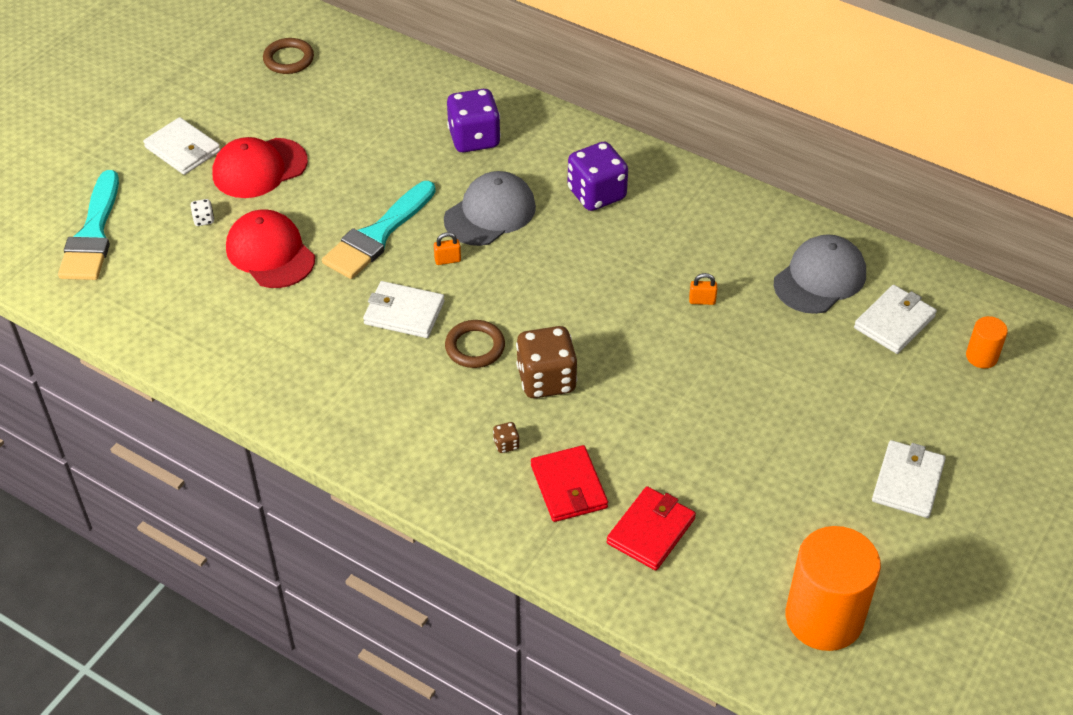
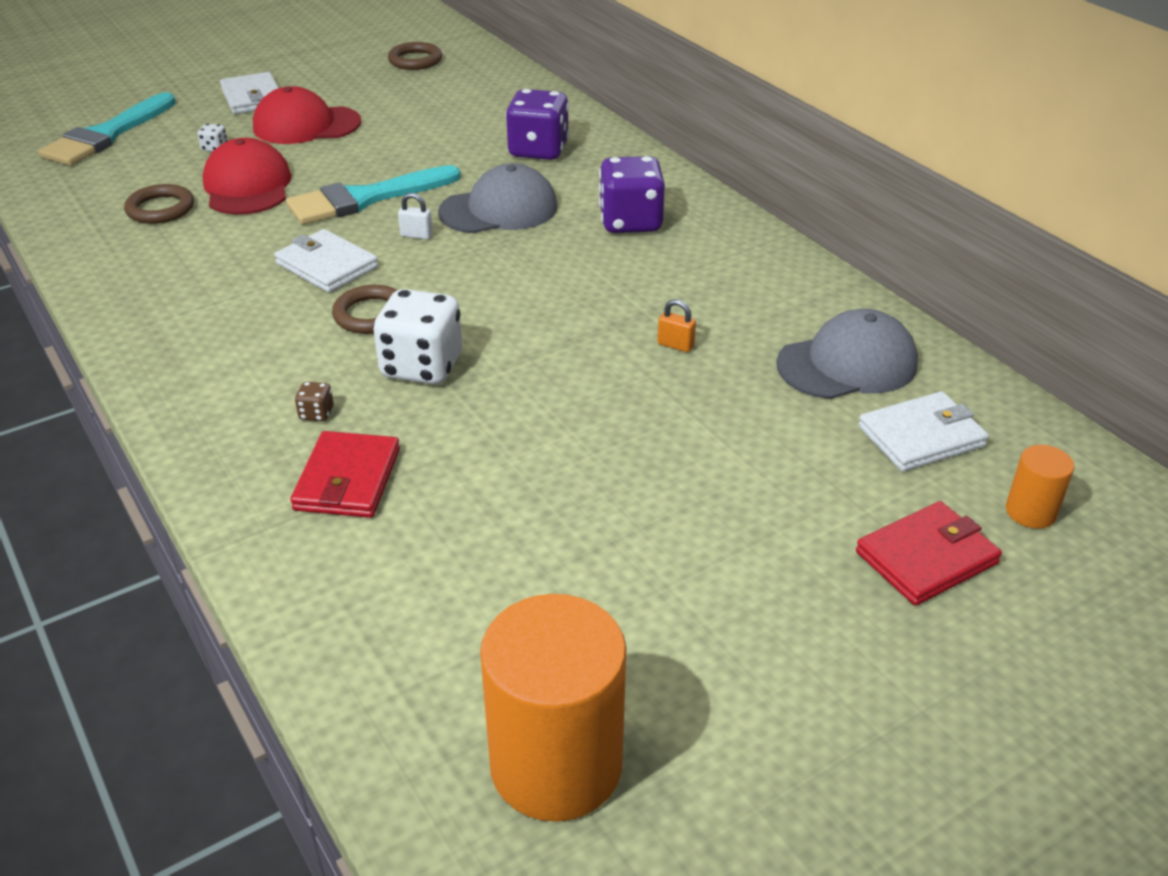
camera: 25 degrees right, 10 degrees down
orange padlock [434,232,461,265] -> white padlock [398,193,433,239]
brown dice [516,326,577,398] -> white dice [373,289,462,384]
red wallet [607,486,696,571] -> red wallet moved to [856,501,1002,606]
white wallet [872,440,946,518] -> none
none -> brown ring [124,184,194,224]

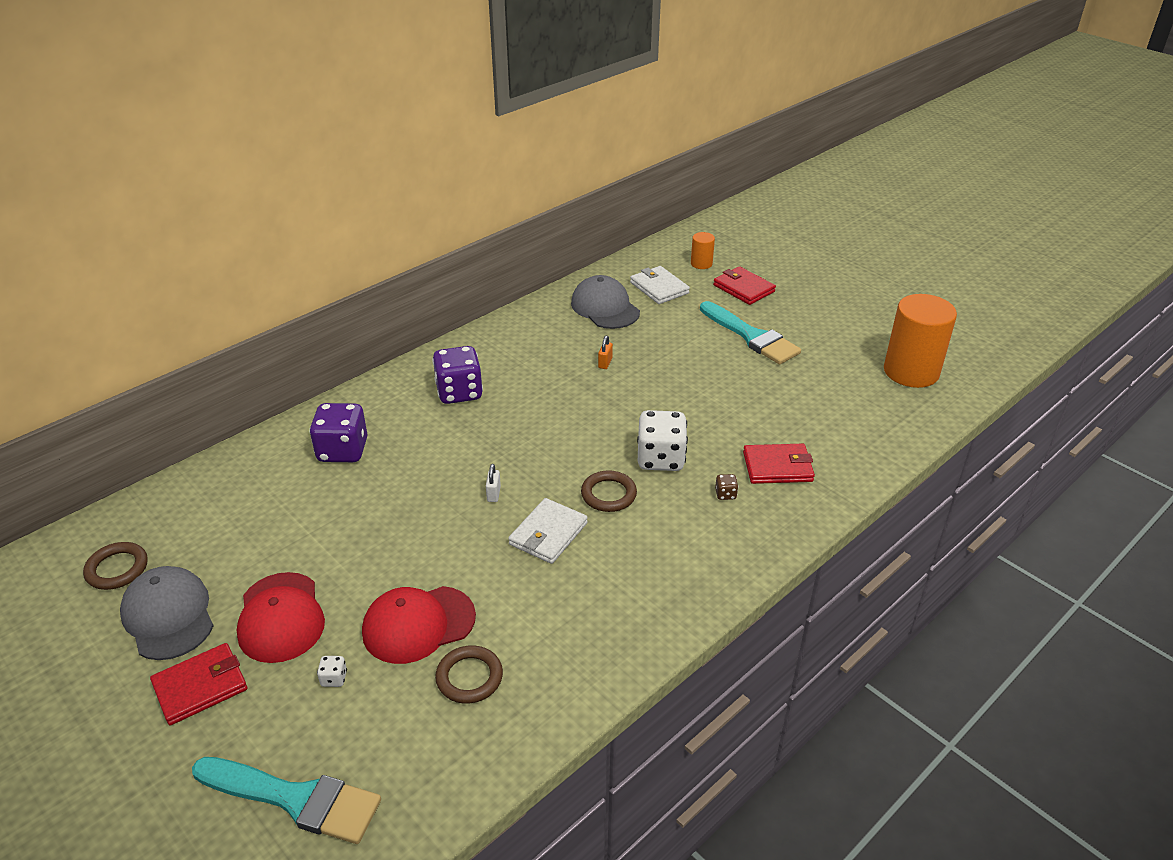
camera: 100 degrees left, 0 degrees up
white wallet [220,72,279,114] -> red wallet [150,643,247,725]
turquoise brush [286,165,461,224] -> turquoise brush moved to [700,301,801,364]
grey cap [438,163,558,233] -> grey cap moved to [120,566,214,660]

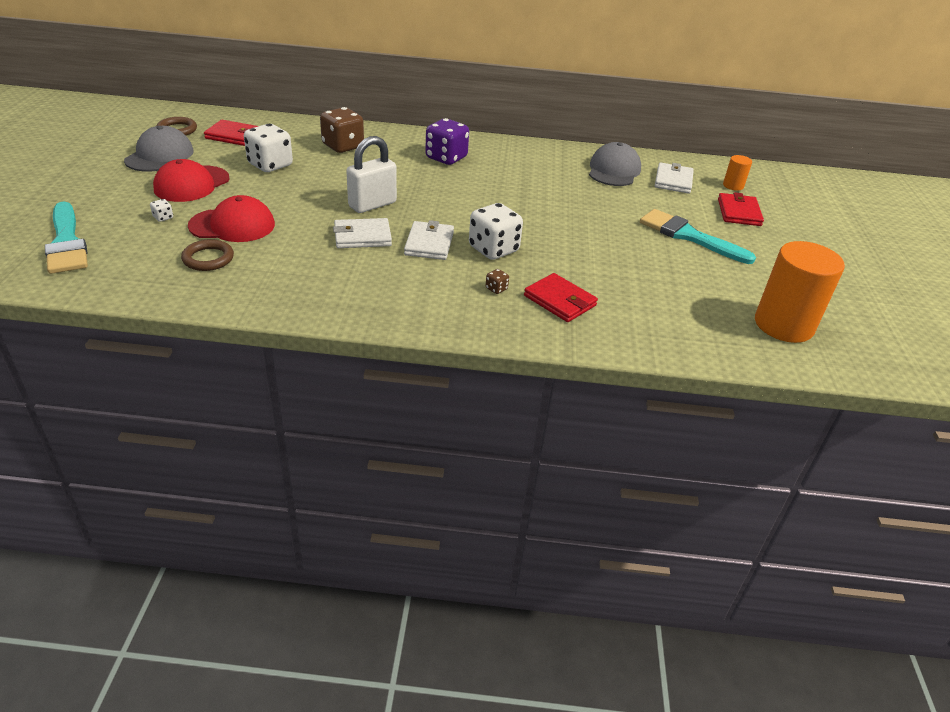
camera: 45 degrees right, 0 degrees up
red wallet [150,643,247,725] -> red wallet moved to [204,120,258,146]
purple dice [309,403,367,462] -> brown dice [320,107,364,153]
red cap [362,586,476,664] -> red cap turned 150 degrees clockwise [188,195,275,242]
white padlock [486,464,501,502] -> white padlock [346,136,397,213], size x2.41
brown ring [581,470,637,512] -> white wallet [404,220,454,260]
orange padlock [598,336,613,369] -> none
turquoise brush [700,301,801,364] -> turquoise brush turned 120 degrees clockwise [640,209,756,264]
none -> white dice [244,124,293,172]

